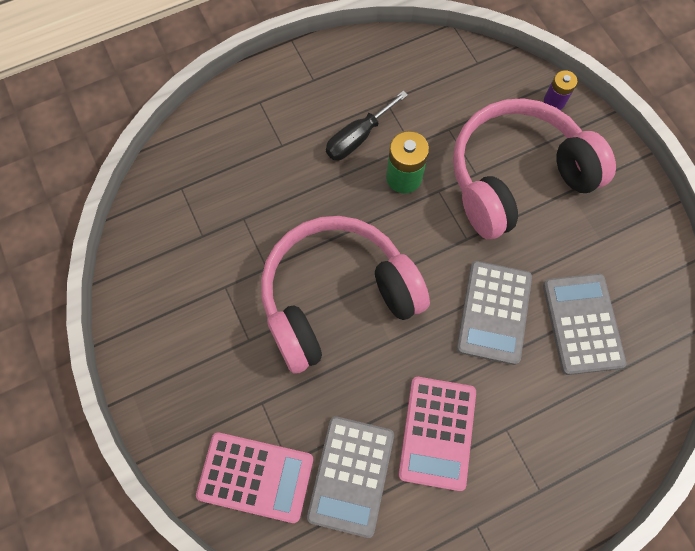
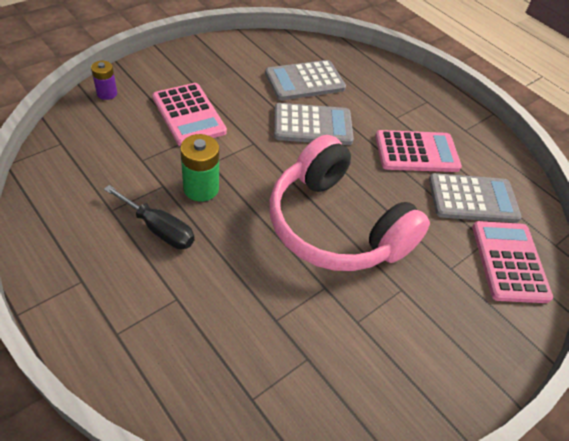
camera: 110 degrees left, 20 degrees down
pink headphones [453,98,616,239] -> pink calculator [152,83,227,146]

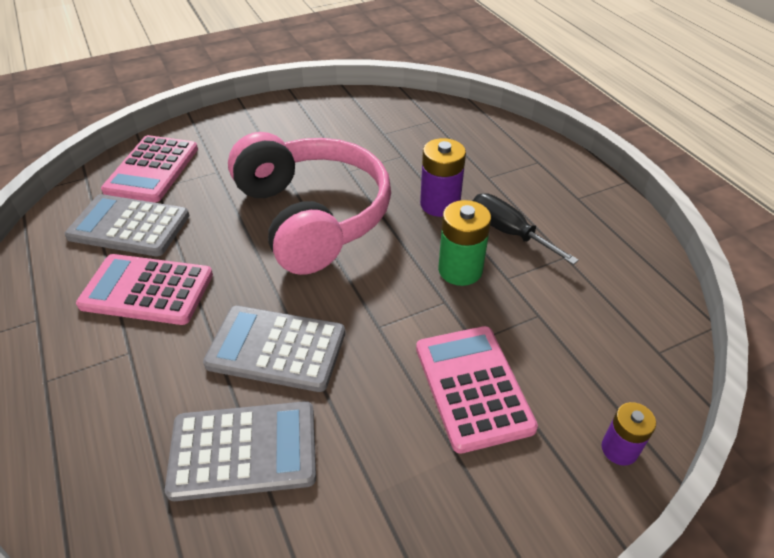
camera: 160 degrees left, 5 degrees down
none -> purple battery [420,138,466,217]

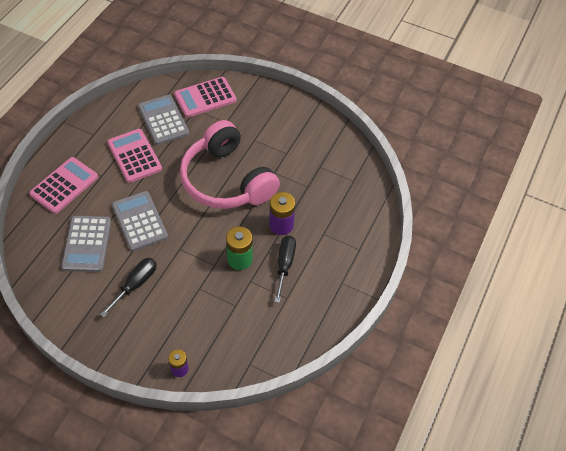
camera: 50 degrees right, 10 degrees up
grey calculator [165,401,316,501] -> grey calculator turned 45 degrees clockwise [61,216,111,272]
pink headphones [228,132,391,275] -> pink headphones turned 120 degrees clockwise [180,120,280,209]
pink calculator [416,326,538,454] -> pink calculator moved to [29,157,98,214]
none -> black screwdriver [100,258,157,317]

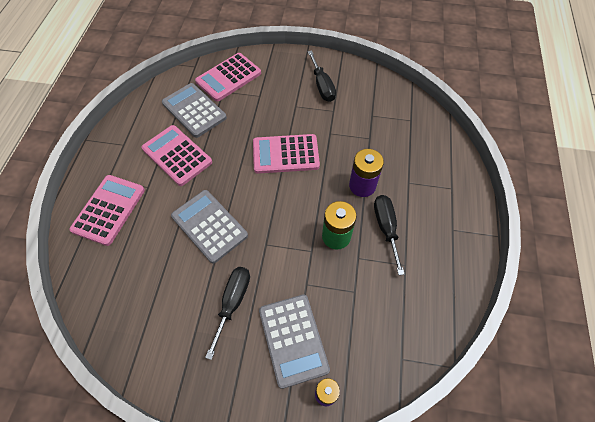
camera: 15 degrees left, 5 degrees up
grey calculator [61,216,111,272] -> grey calculator moved to [259,294,330,389]
pink headphones [180,120,280,209] -> pink calculator [253,134,320,174]
none -> black screwdriver [308,50,336,102]

